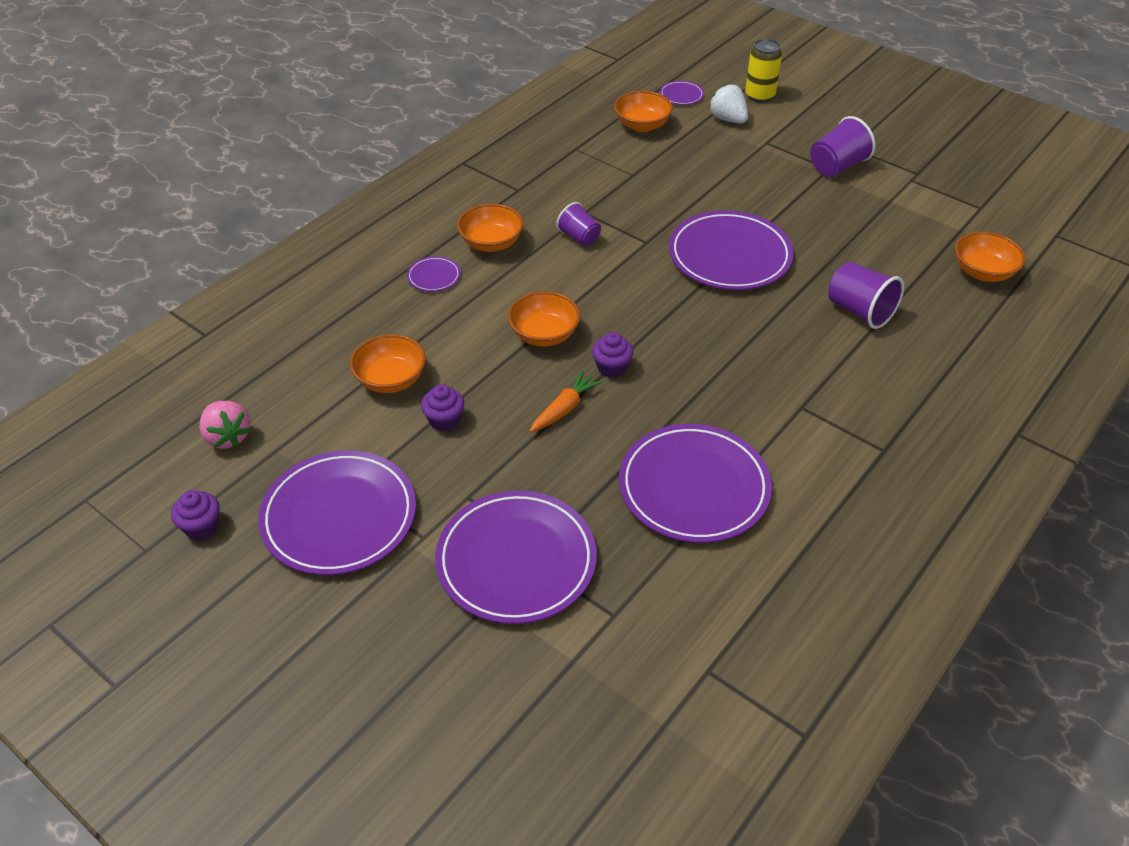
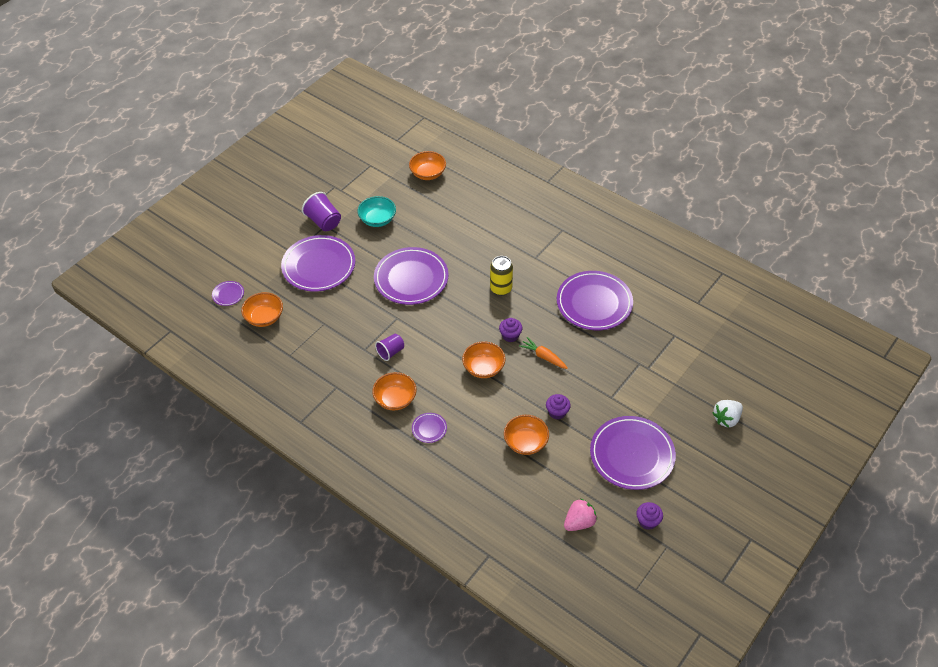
camera: 90 degrees left, 5 degrees up
purple plate [435,490,597,624] -> purple plate moved to [281,235,355,292]
white strawberry [709,84,748,123] -> white strawberry moved to [713,400,743,427]
yellow can [745,39,782,103] -> yellow can moved to [490,256,513,296]
purple cup [828,262,904,329] -> none
none -> turquoise bowl [358,196,396,227]

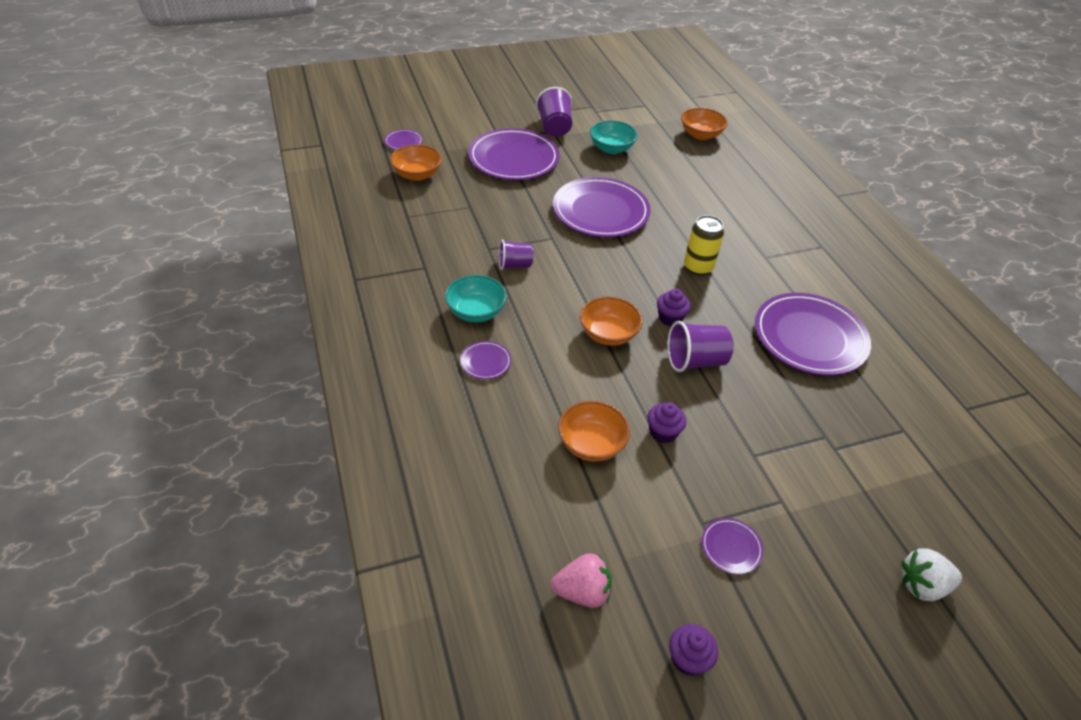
camera: 30 degrees right, 5 degrees down
orange bowl [372,372,417,410] -> turquoise bowl [445,275,507,322]
orange carrot [519,337,568,369] -> purple cup [667,321,734,372]
purple plate [590,416,676,490] -> purple plate [702,518,764,574], size x0.43

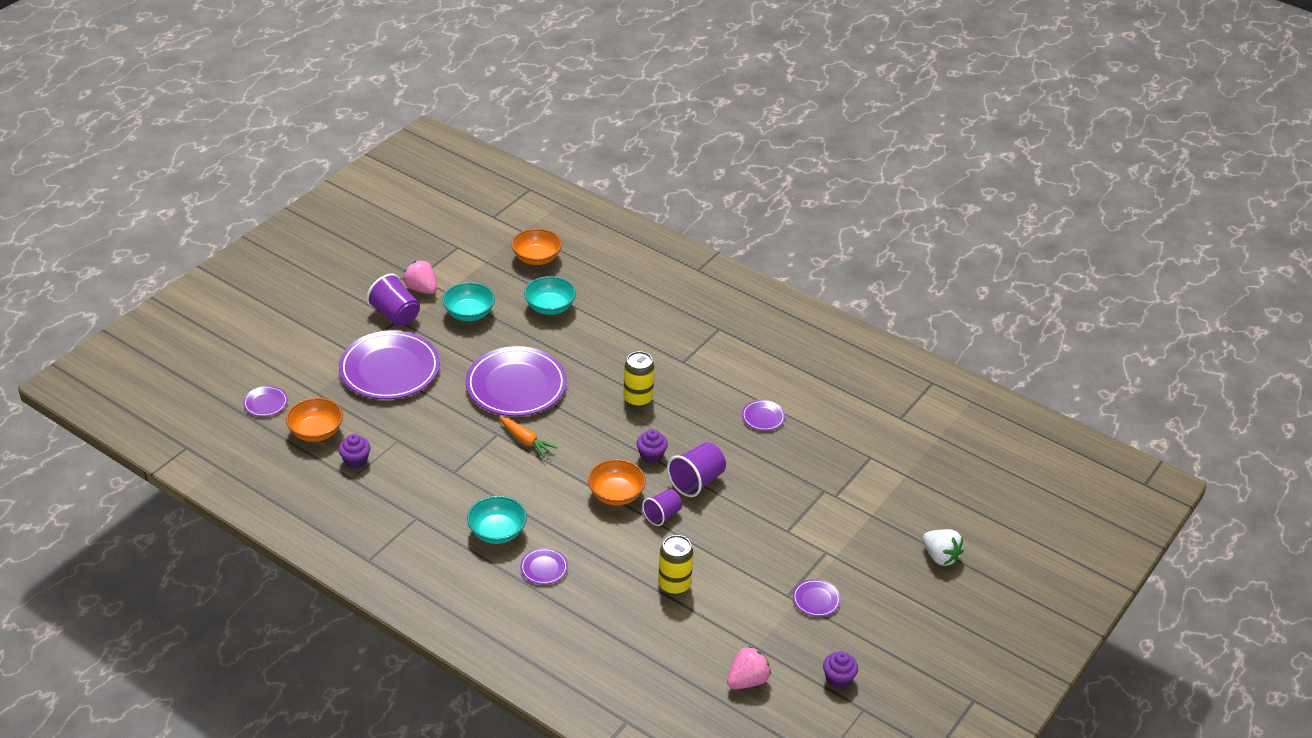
camera: 35 degrees left, 5 degrees down
purple cup [499,239,533,270] -> purple cup moved to [642,489,682,526]
orange bowl [558,401,630,462] -> yellow can [658,535,694,595]
purple cupcake [647,402,686,443] -> purple cupcake moved to [338,434,371,469]
purple plate [755,293,871,375] -> purple plate [742,400,785,431], size x0.43
white strawberry [902,548,962,601] -> white strawberry turned 90 degrees counterclockwise [923,529,964,566]
none -> pink strawberry [403,260,437,294]
none -> orange carrot [500,416,557,458]
none -> turquoise bowl [524,276,576,315]

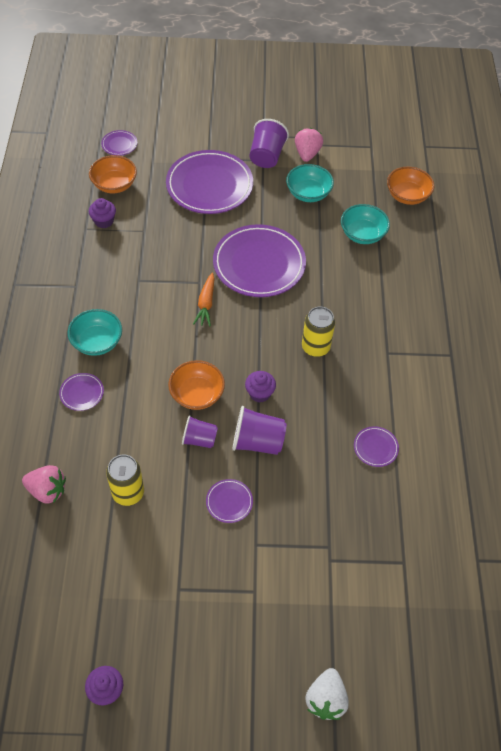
camera: 55 degrees right, 15 degrees up
pink strawberry [727,646,771,689] -> pink strawberry moved to [22,465,66,503]
purple plate [793,579,841,617] -> purple plate moved to [206,479,253,523]

